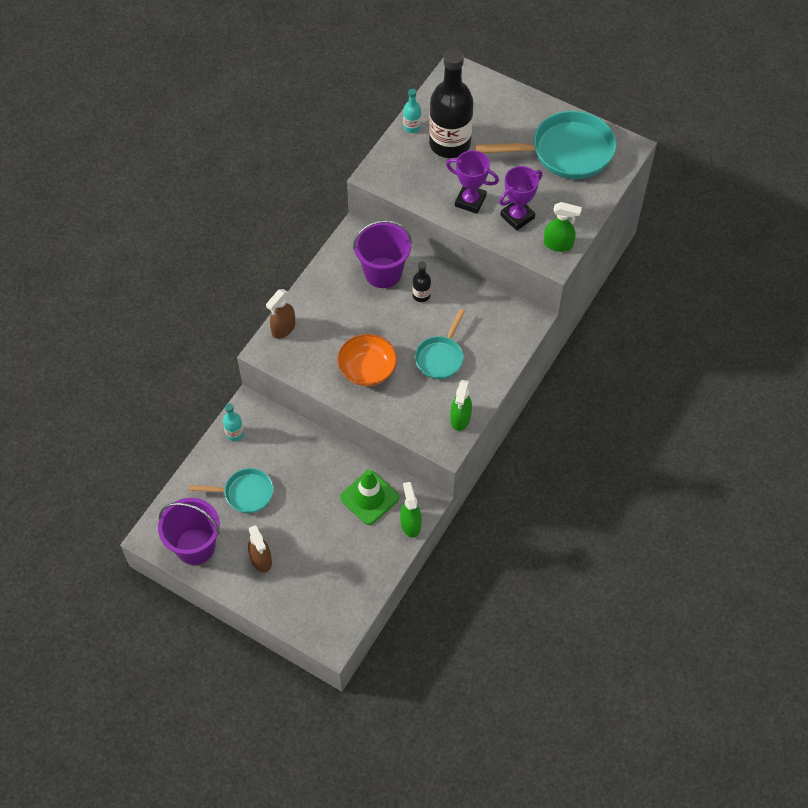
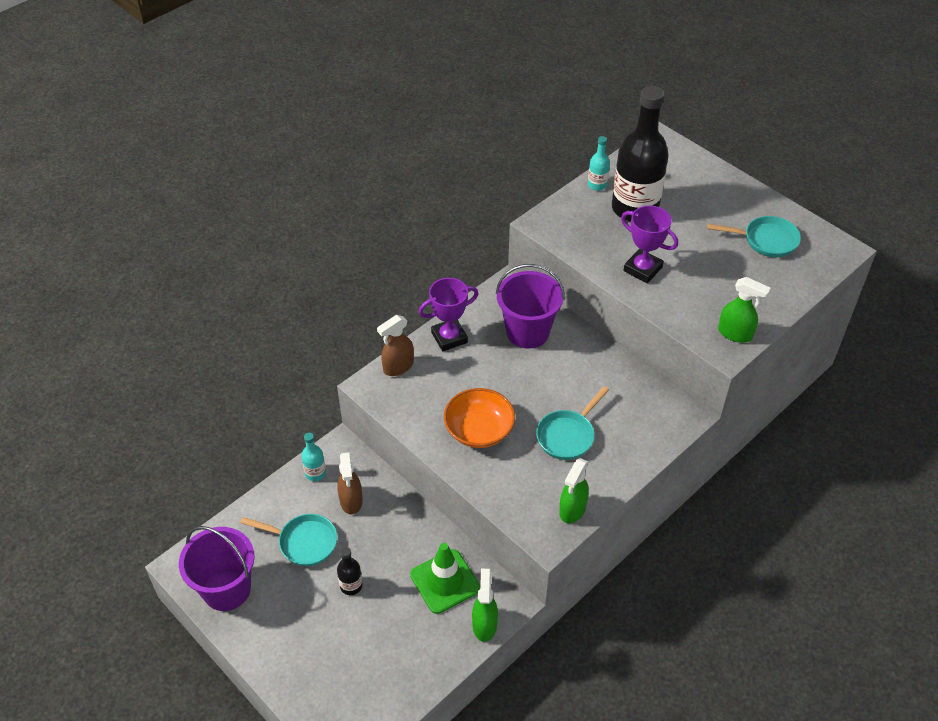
camera: 15 degrees right, 10 degrees down
brown spray bottle [248,525,272,573] -> brown spray bottle moved to [337,452,363,514]
black bottle [412,261,431,302] -> black bottle moved to [337,547,363,595]
turquoise pan [476,111,616,179] -> turquoise pan [707,216,801,257], size x0.56
purple trophy [499,166,542,231] -> purple trophy moved to [419,278,479,351]

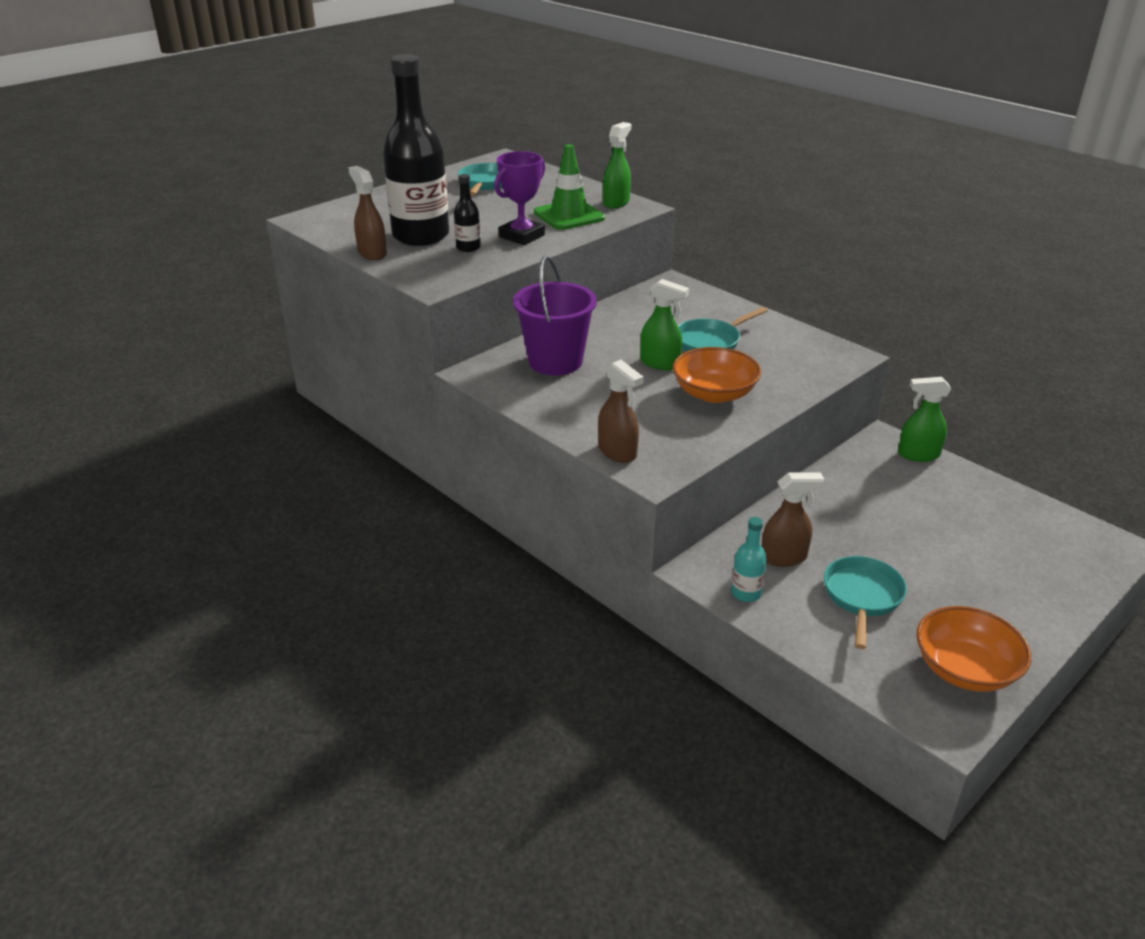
camera: 90 degrees left, 15 degrees down
purple bucket [179,526,254,611] -> orange bowl [917,606,1032,692]
black bottle [337,547,363,595] -> black bottle moved to [454,174,481,252]
green traffic cone [410,543,480,614] -> green traffic cone moved to [534,144,605,230]
purple trophy [419,278,479,351] -> none
turquoise pan [536,386,609,460] -> turquoise pan turned 105 degrees clockwise [678,307,768,351]
green spray bottle [559,458,589,523] -> green spray bottle moved to [641,279,689,370]
turquoise bottle [588,136,610,191] -> brown spray bottle [348,166,387,260]

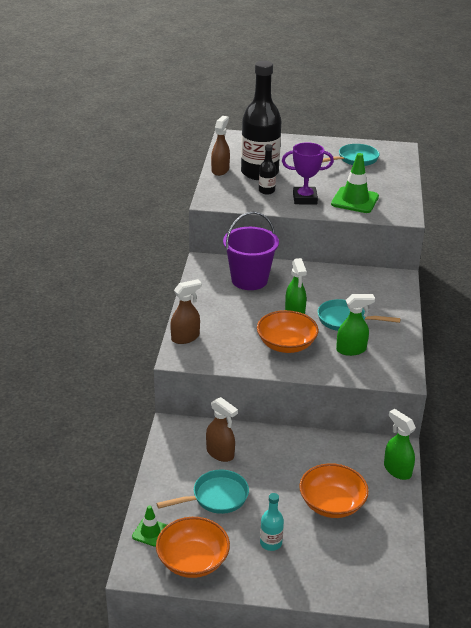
camera: 50 degrees right, 0 degrees up
brown spray bottle [598,360,644,463] -> brown spray bottle turned 135 degrees counterclockwise [170,279,202,344]
green spray bottle [603,122,631,209] -> green spray bottle moved to [336,294,375,356]
turquoise bottle [731,517,767,602] -> turquoise bottle moved to [260,493,284,551]
none -> green traffic cone [132,505,167,547]
none -> orange bowl [299,463,369,518]

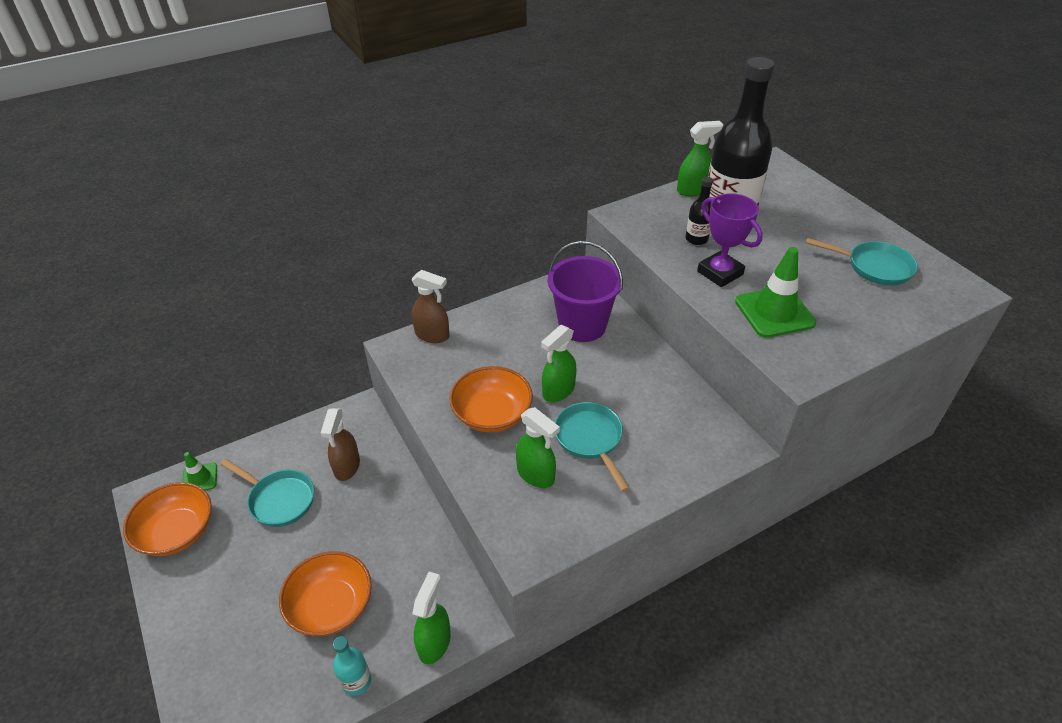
camera: 55 degrees right, 10 degrees up
brown spray bottle [211,116,230,176] -> green spray bottle [677,121,724,196]
turquoise bottle [260,493,284,551] -> turquoise bottle moved to [333,636,371,696]

